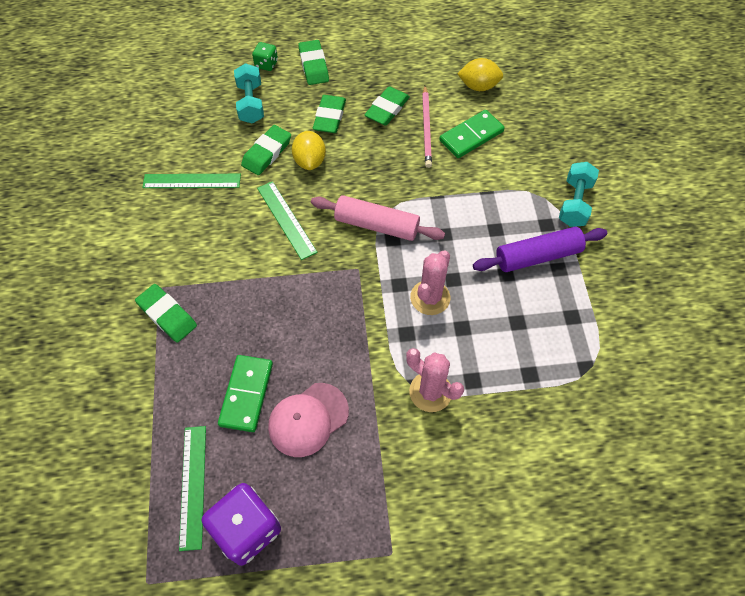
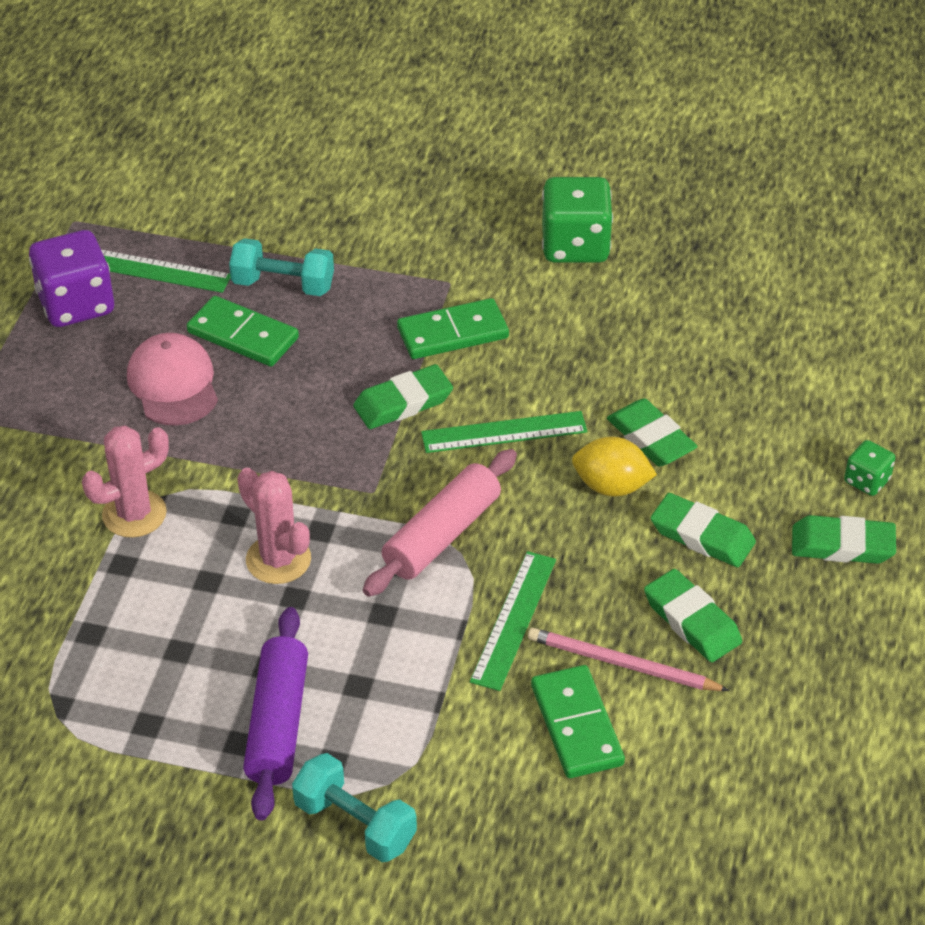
camera: 110 degrees right, 15 degrees down
green eraser [135,284,197,343] -> green eraser moved to [353,364,453,429]
green ruler [142,174,241,188] -> green ruler moved to [470,551,556,691]
turquoise dumbbell [234,63,264,124] -> turquoise dumbbell moved to [229,238,334,296]
yellow lemon [457,58,503,91] -> none
none -> green domino [397,298,509,359]
none -> green dice [542,177,613,263]

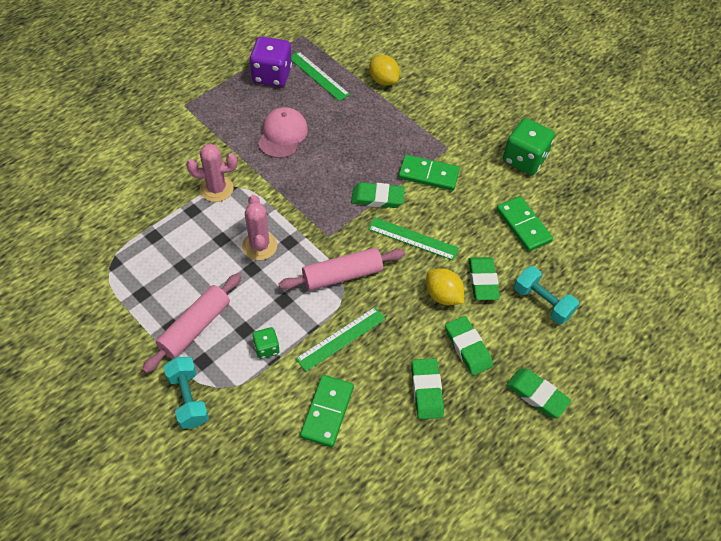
camera: 30 degrees right, 10 degrees up
green domino [187,296,299,367] -> green domino moved to [496,196,553,252]
turquoise dumbbell [229,238,334,296] -> turquoise dumbbell moved to [514,266,579,324]
purple rolling pin [243,607,308,821] -> pink rolling pin [142,273,241,373]
pink pencil [528,628,729,691] -> none
green dice [844,440,895,496] -> green dice moved to [252,327,279,359]
none -> yellow lemon [369,55,400,86]

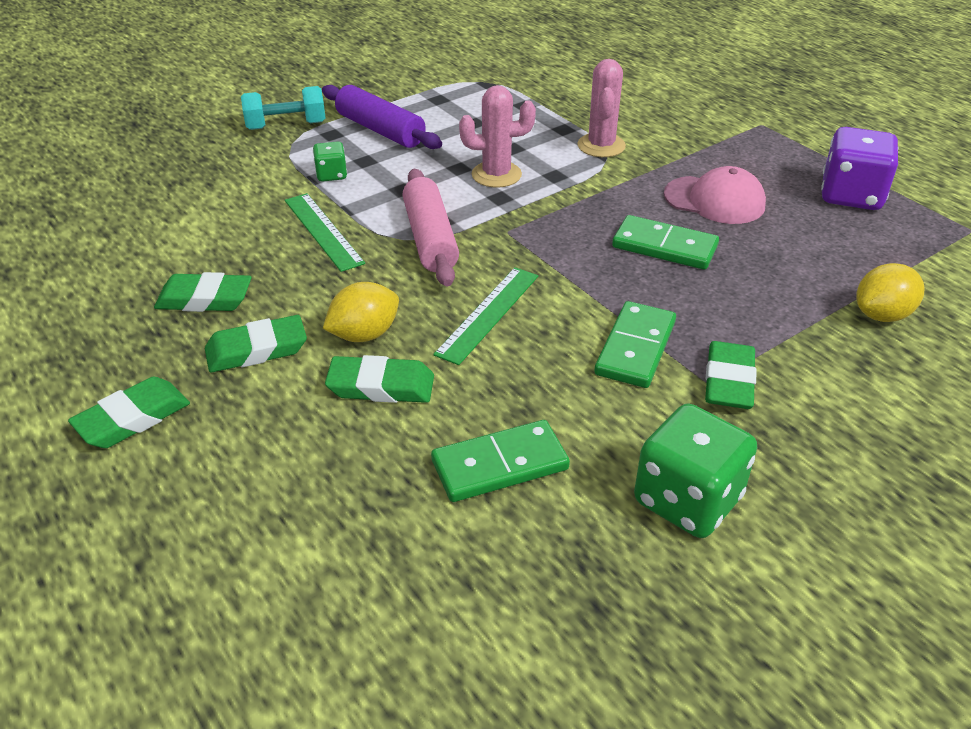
camera: 100 degrees right, 15 degrees down
pink rolling pin [142,273,241,373] -> purple rolling pin [322,85,442,149]
green ruler [291,51,350,101] -> none
green domino [300,375,354,447] -> green domino moved to [612,215,719,270]
green eraser [351,182,405,208] -> green eraser moved to [705,341,757,409]
turquoise dumbbell [514,266,579,324] -> none

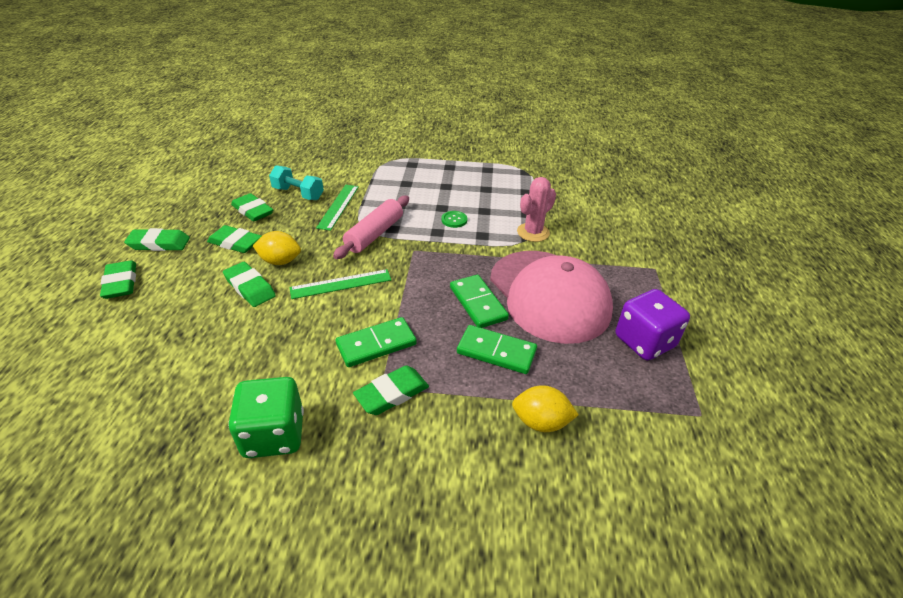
camera: 40 degrees right, 0 degrees up
turquoise dumbbell [241,86,325,130] -> turquoise dumbbell moved to [269,165,324,200]
green dice [313,141,347,182] -> none
purple rolling pin [322,85,442,149] -> none
green domino [431,420,570,502] -> green domino moved to [457,325,537,374]
pink cactus [459,85,536,188] -> green button [441,211,467,228]
pink cap [664,166,766,224] -> pink cap [490,251,613,344], size x1.89
none -> green eraser [100,260,136,299]

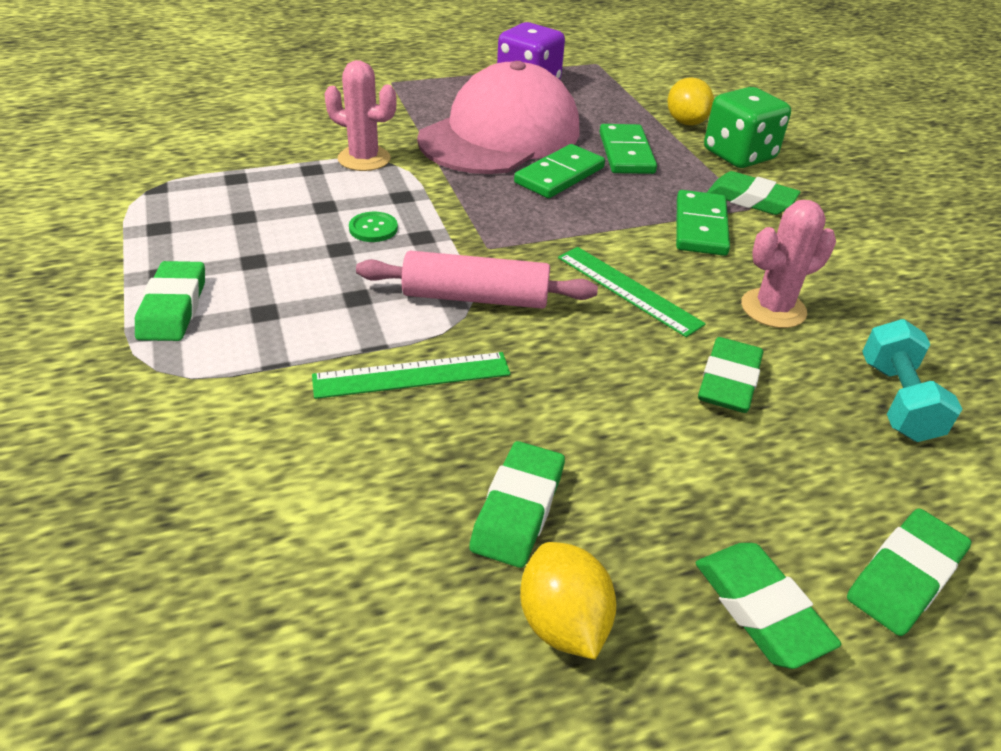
camera: 115 degrees left, 0 degrees up
green eraser [207,225,261,253] -> green eraser moved to [135,261,205,341]
green dice [228,377,304,458] -> green dice moved to [704,87,791,168]
yellow lemon [253,231,301,265] -> yellow lemon moved to [520,542,616,660]
turquoise dumbbell [269,165,324,200] -> turquoise dumbbell moved to [862,319,962,442]
green domino [336,317,417,367] -> green domino turned 60 degrees clockwise [676,190,730,256]
none -> pink cactus [741,200,836,328]

